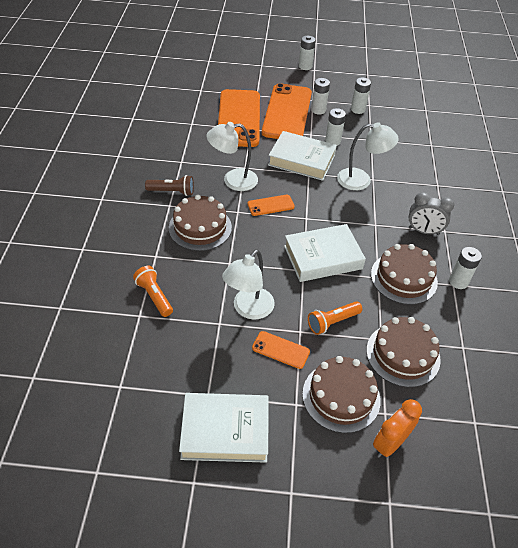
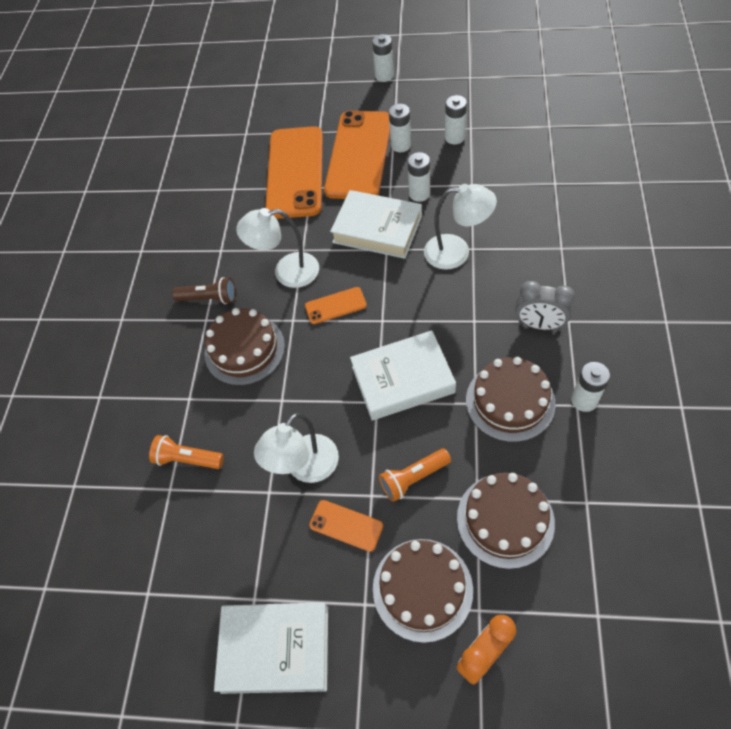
camera: 10 degrees right, 10 degrees up
orange flashlight [133,266,173,317] -> orange flashlight turned 45 degrees counterclockwise [149,435,224,469]

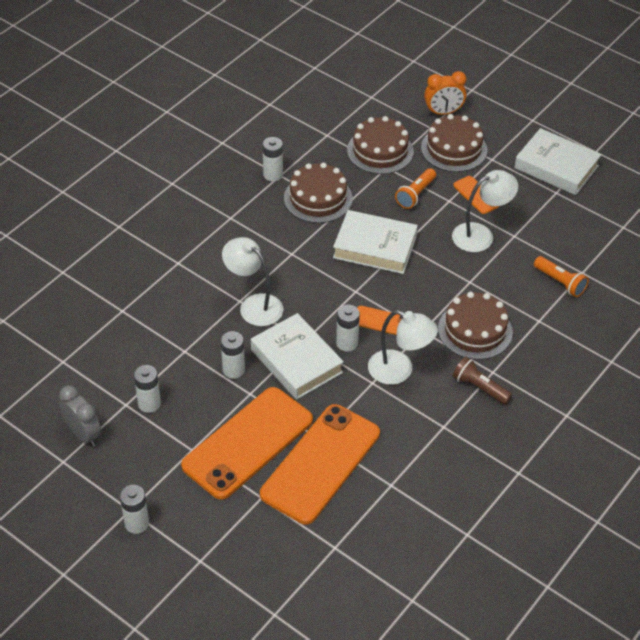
camera: 155 degrees left, 10 degrees down
orange flashlight [379,448,451,502] -> orange flashlight turned 120 degrees clockwise [395,168,436,209]
white battery [389,104,411,152] -> white battery moved to [336,305,360,352]
grey clock [515,281,575,330] -> grey clock moved to [59,385,101,446]

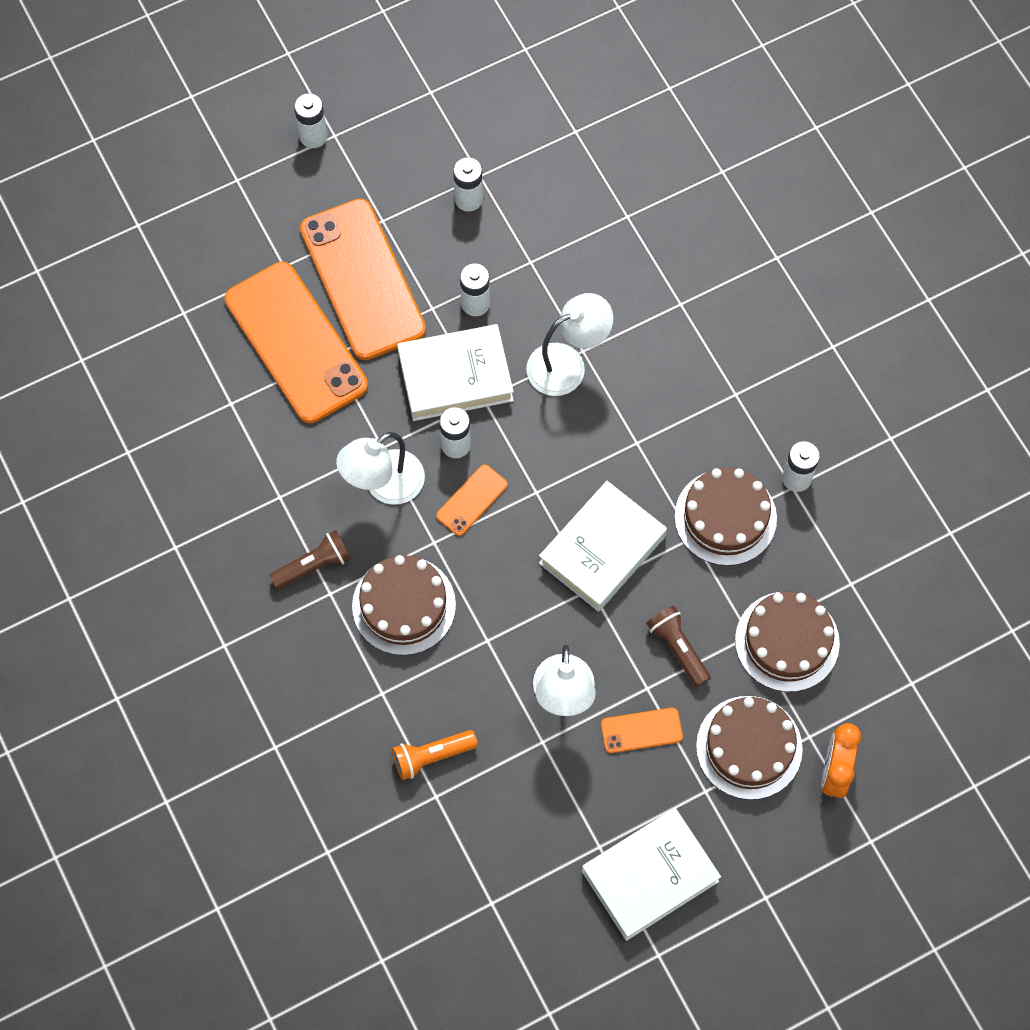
camera: 115 degrees right, 20 degrees up
grey clock [59,385,101,446] -> none
orange flashlight [395,168,436,209] -> brown flashlight [646,605,711,687]

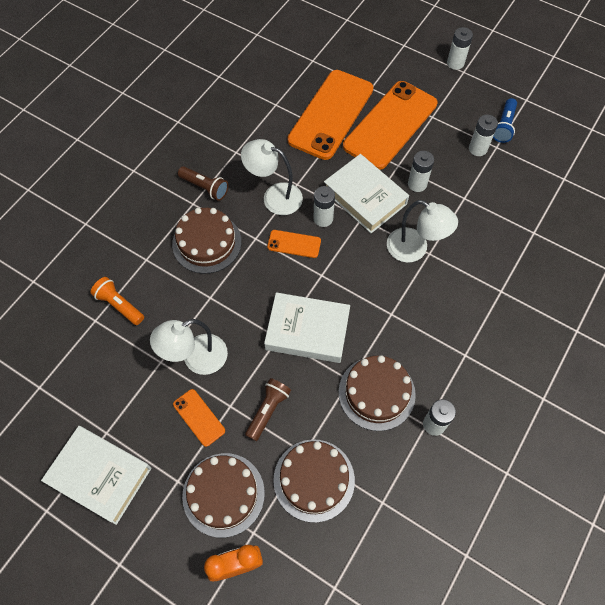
camera: 60 degrees right, 5 degrees down
none -> blue flashlight [493,98,517,143]

